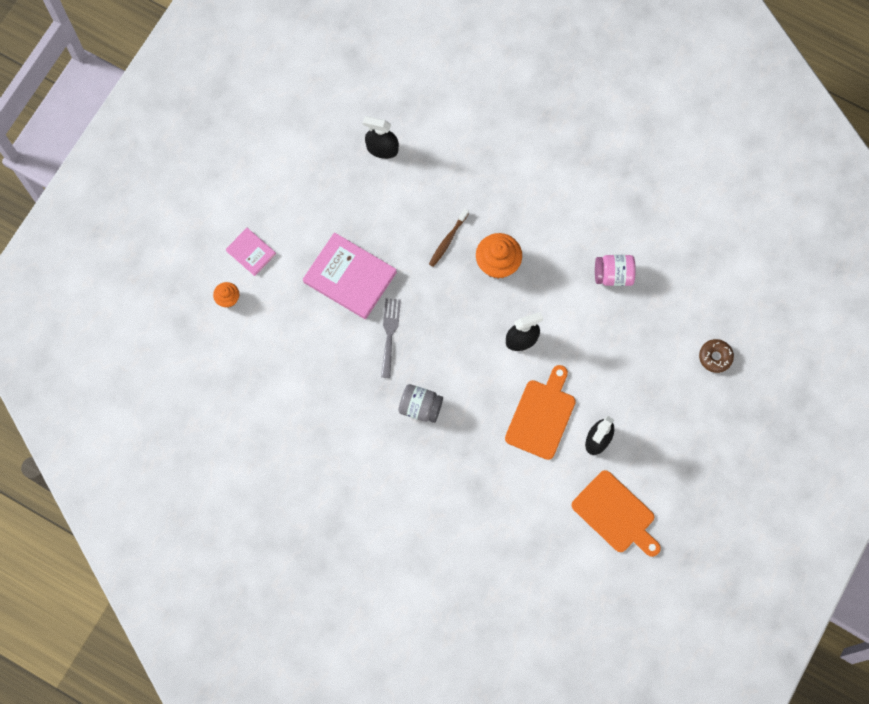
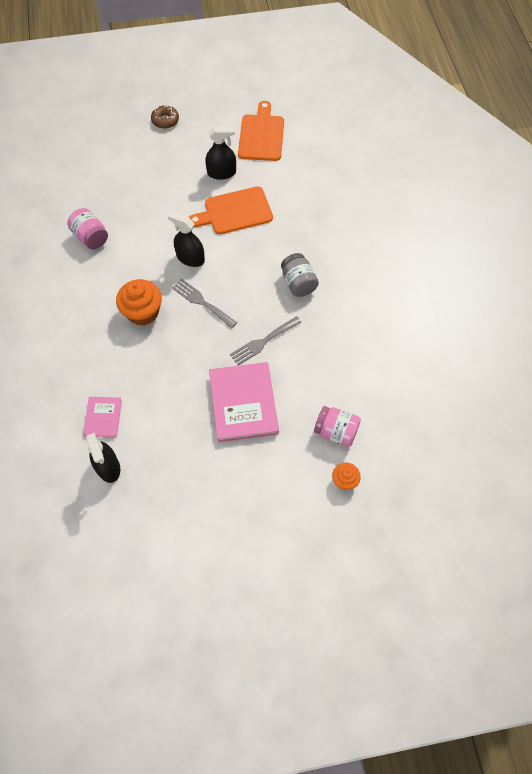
camera: 130 degrees left, 10 degrees down
pink book [225,228,276,276] -> pink book moved to [83,397,122,438]
brown toothbrush [429,209,469,267] -> none
brown donut [699,339,734,373] -> brown donut moved to [151,105,179,129]
none -> grey fork [172,279,237,329]
none -> pink jar [314,406,361,447]

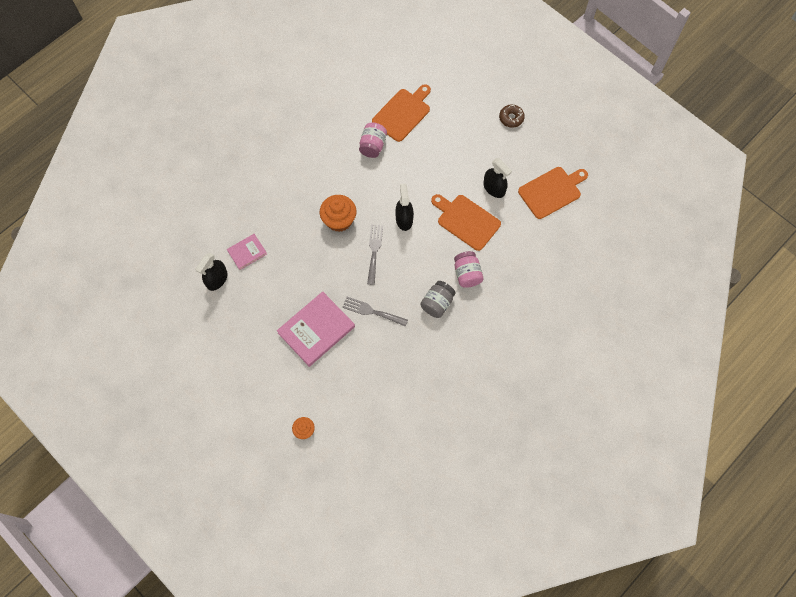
camera: 55 degrees right, 5 degrees up
pink jar [314,406,361,447] -> pink jar moved to [454,251,483,288]
none -> orange cutting board [372,84,431,142]

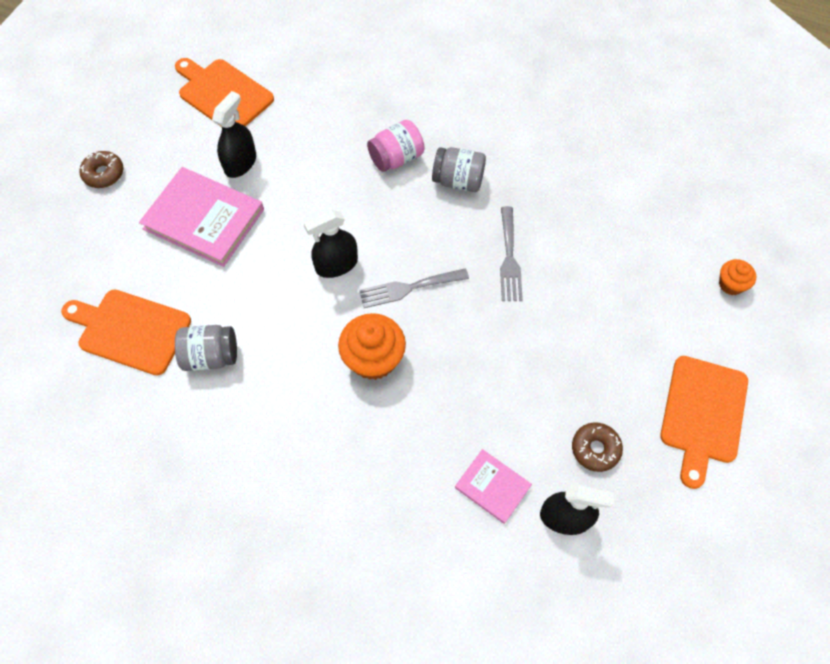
camera: 110 degrees left, 5 degrees down
pink book [277,291,355,367] -> pink book moved to [139,167,264,267]
pink jar [359,122,387,158] -> grey jar [175,325,237,371]
orange cutting board [431,194,501,251] -> orange cutting board moved to [660,356,748,489]
none -> brown donut [572,422,623,472]

